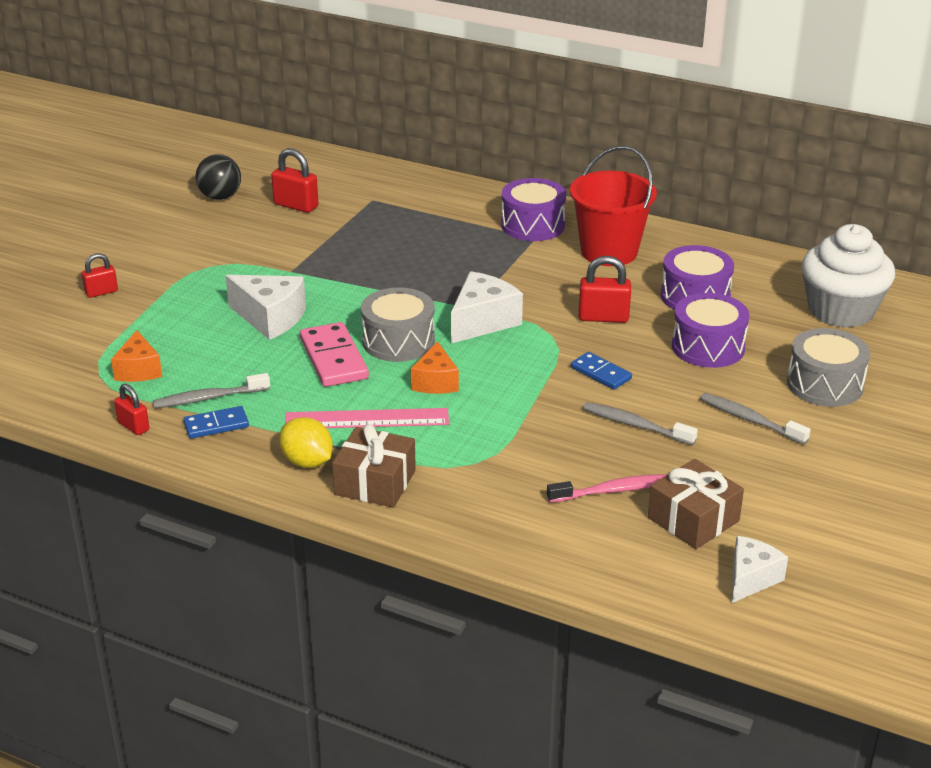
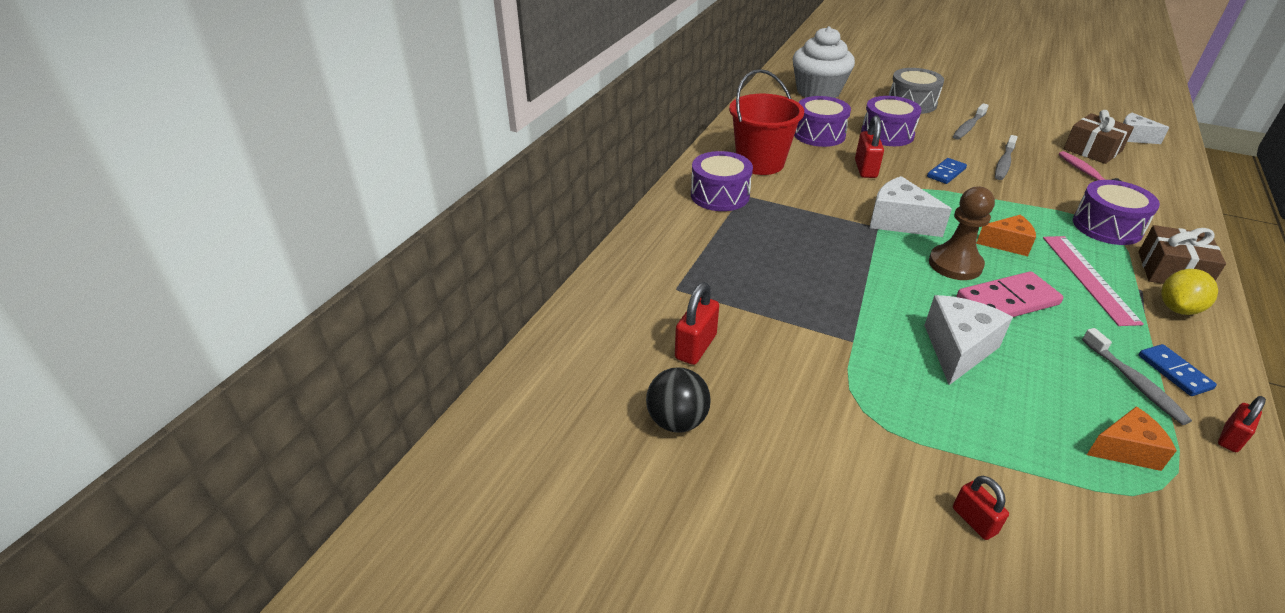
camera: 90 degrees left, 5 degrees up
grey drum [361,287,435,362] -> brown pawn [929,187,995,280]
none -> purple drum [1073,180,1160,245]

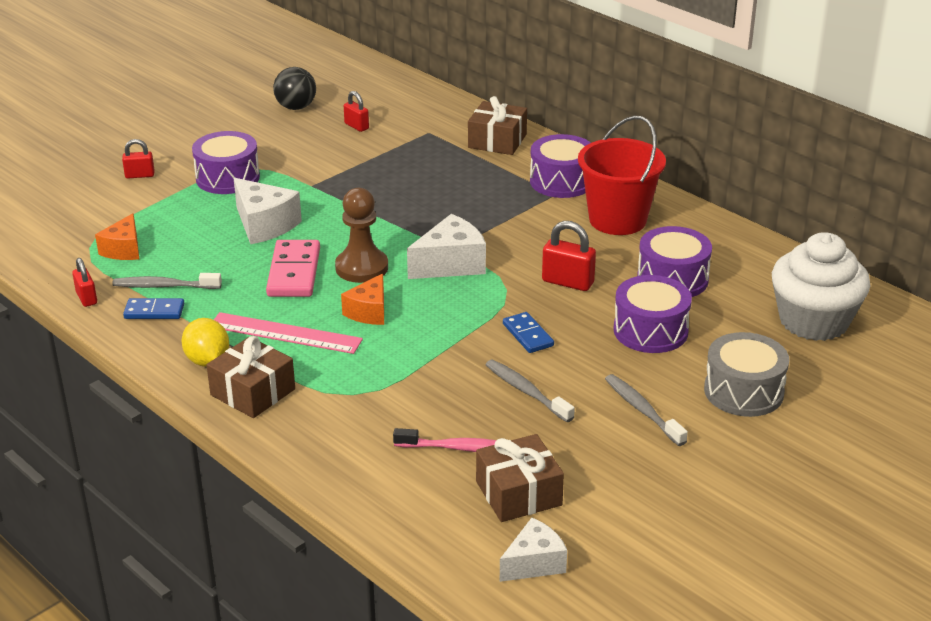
camera: 110 degrees right, 5 degrees down
red padlock [675,282,719,365] -> red padlock [344,91,369,132], size x0.64
purple drum [1073,180,1160,245] -> purple drum moved to [192,131,260,194]
none -> brown gift [468,96,527,155]

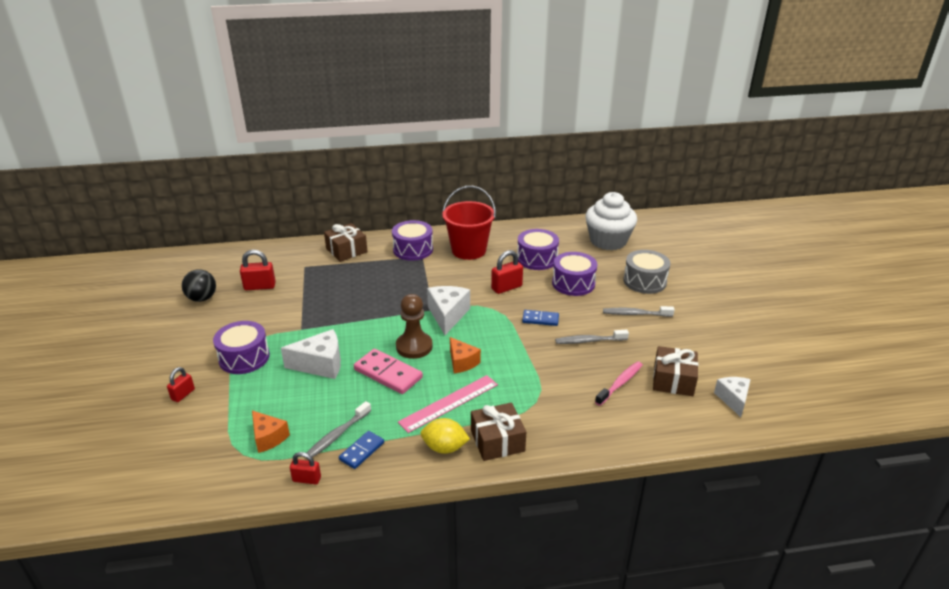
camera: 55 degrees left, 0 degrees up
red padlock [344,91,369,132] -> red padlock [240,250,276,290], size x1.55

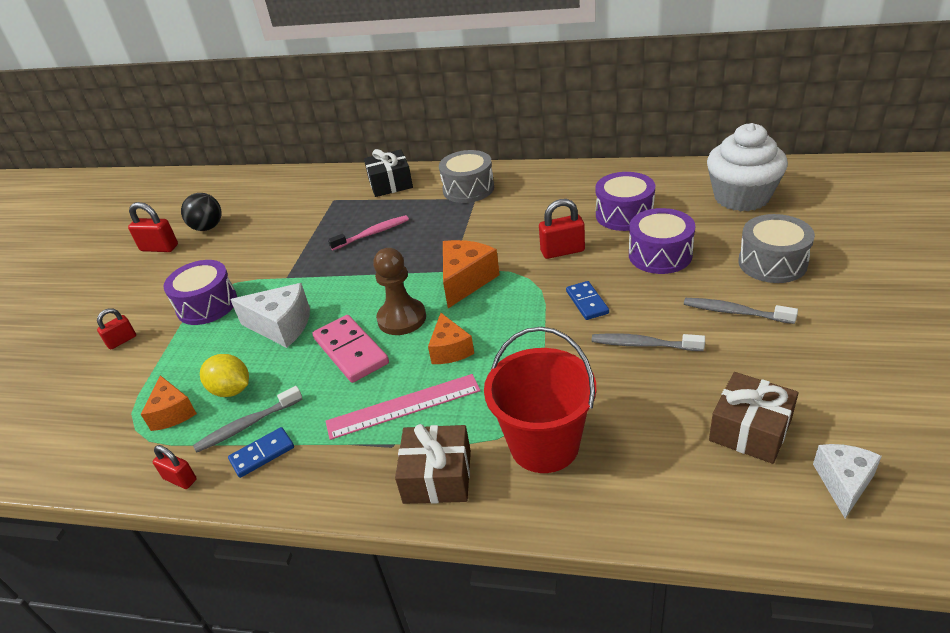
camera: 25 degrees right, 5 degrees up
red padlock [240,250,276,290] -> red padlock moved to [128,202,178,252]
brown gift [324,223,368,262] -> black gift [364,149,413,197]
purple drum [392,220,433,261] -> grey drum [439,150,494,203]
yellow lemon [420,418,470,454] -> yellow lemon moved to [200,354,249,397]
white cheese [427,286,470,335] -> orange cheese [443,240,500,308]
red bucket [442,186,496,260] -> red bucket moved to [484,327,596,473]
blue domino [522,310,559,326] -> blue domino turned 45 degrees clockwise [566,281,609,320]
pink toothbrush [595,361,643,406] -> pink toothbrush moved to [328,215,409,251]

